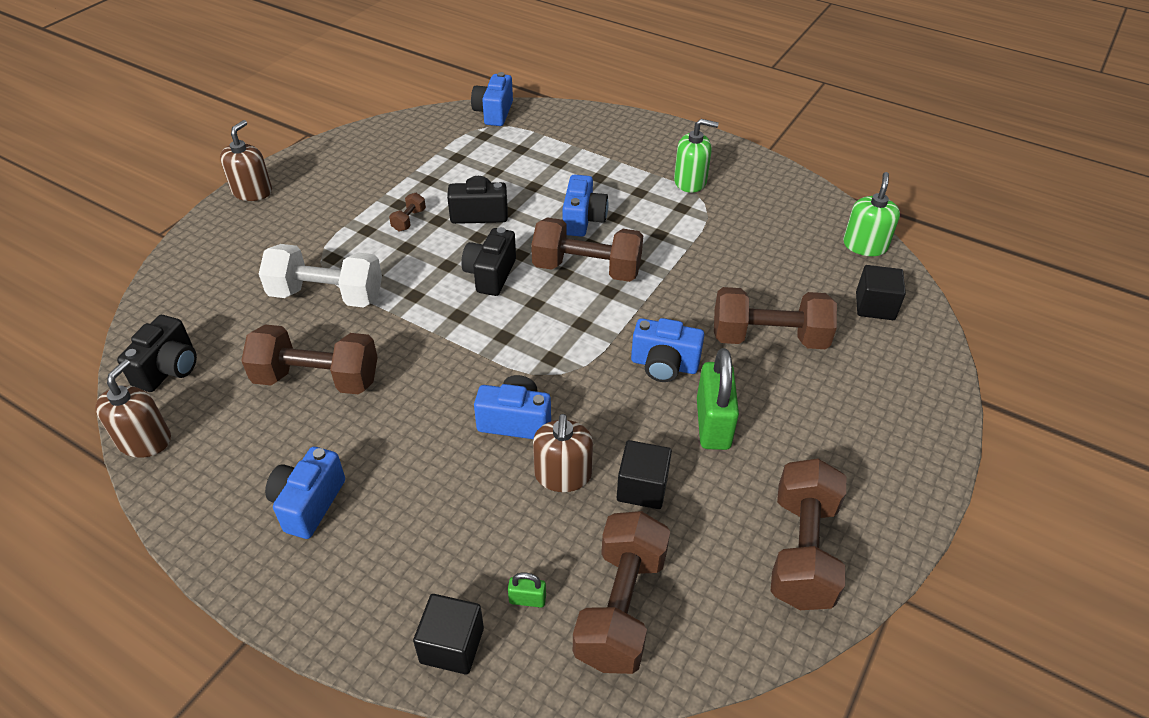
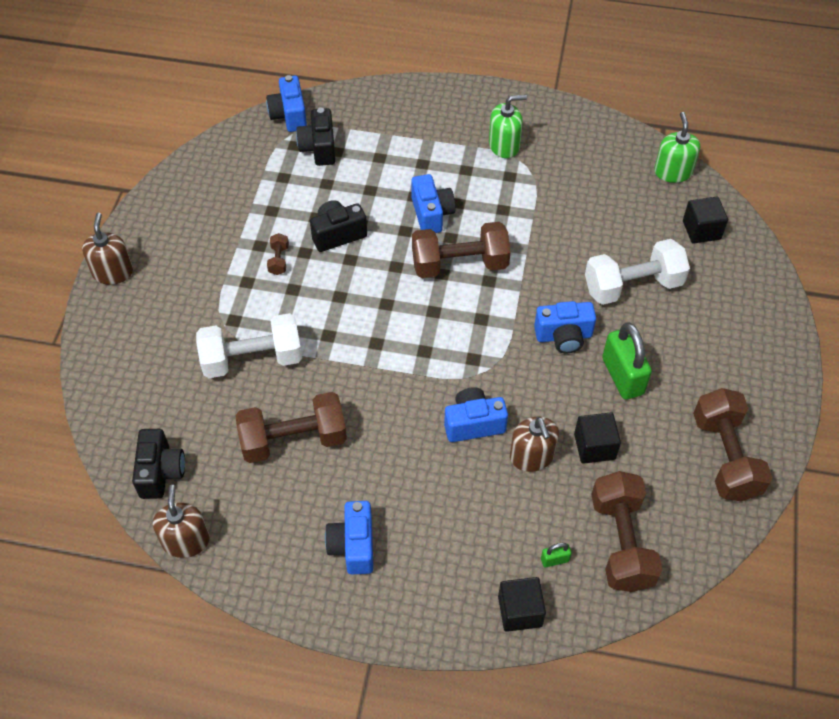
camera: 20 degrees left, 10 degrees up
black camera [461,227,516,296] -> black camera moved to [296,108,336,166]
brown dumbbell [714,287,837,349] -> white dumbbell [585,239,690,305]

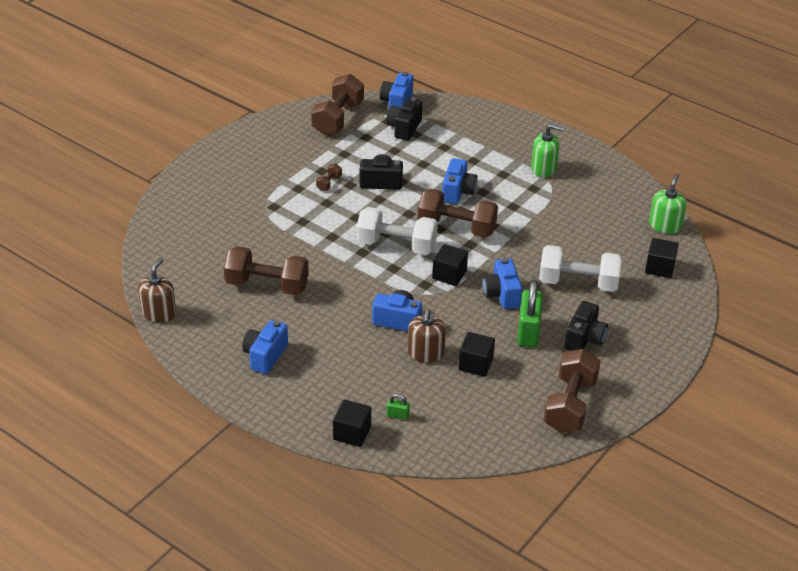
camera: 25 degrees right, 15 degrees down
brown soap dispenser [82,213,133,285] -> none
black camera [132,429,185,499] -> black camera moved to [564,301,608,351]
white dumbbell [196,313,302,378] -> white dumbbell moved to [356,207,438,255]
blue camera [534,301,596,353] -> blue camera turned 60 degrees clockwise [483,258,522,309]
brown dumbbell [591,471,663,592] -> brown dumbbell moved to [311,74,364,136]
none -> black cube [432,244,468,286]

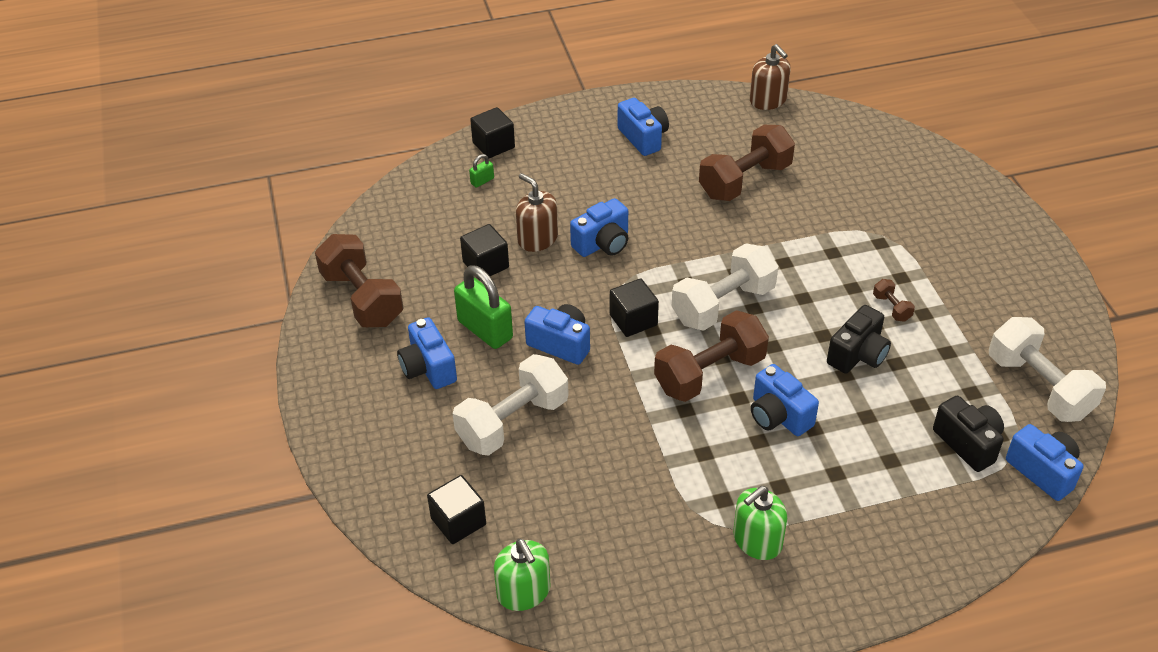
camera: 130 degrees right, 5 degrees up
brown dumbbell [311,74,364,136] -> white dumbbell [989,317,1106,422]
black camera [564,301,608,351] -> blue camera [397,317,457,389]

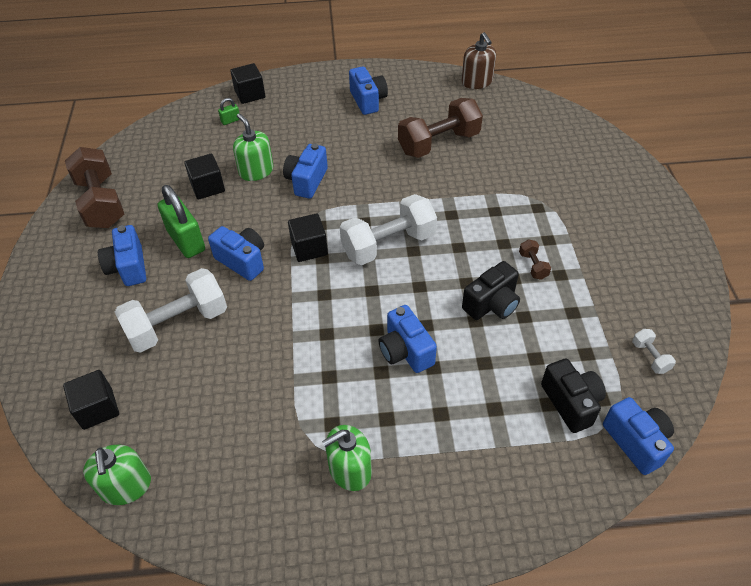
camera: 10 degrees right, 5 degrees up
brown soap dispenser [516,173,558,252] -> green soap dispenser [233,113,273,181]
blue camera [570,198,628,257] -> blue camera turned 135 degrees clockwise [283,143,328,198]
brown dumbbell [654,310,769,402] -> none
white dumbbell [989,317,1106,422] -> white dumbbell [632,329,676,374], size x0.43

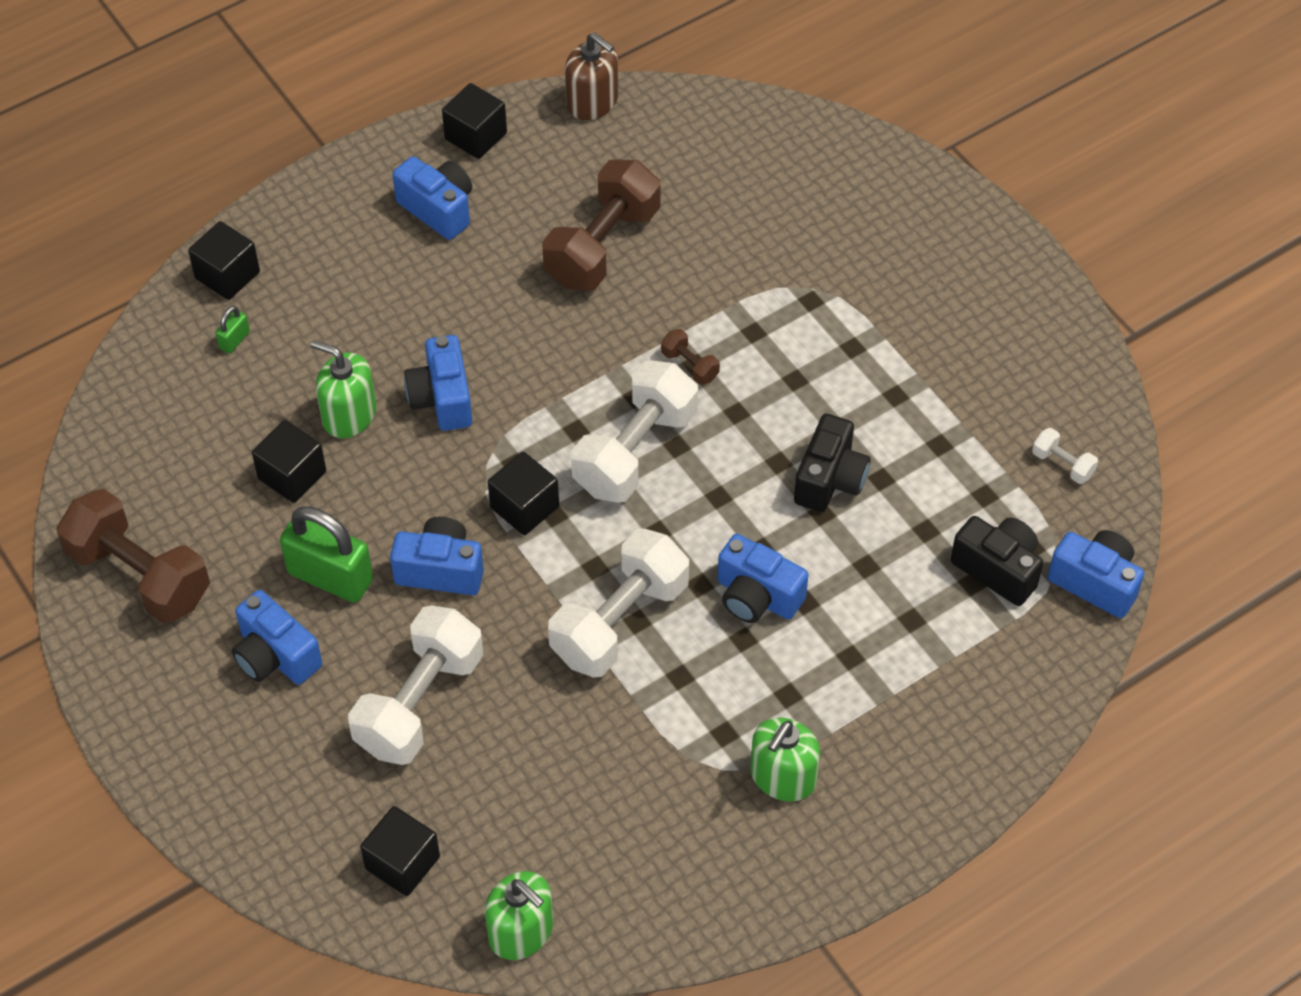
camera: 30 degrees left, 5 degrees up
brown dumbbell [519,239,551,280] -> brown dumbbell moved to [661,329,720,385]
none -> black cube [442,83,507,159]
none -> white dumbbell [548,529,689,678]

